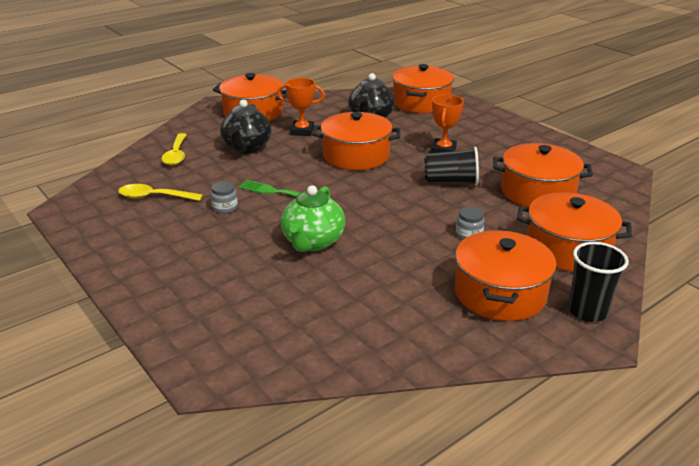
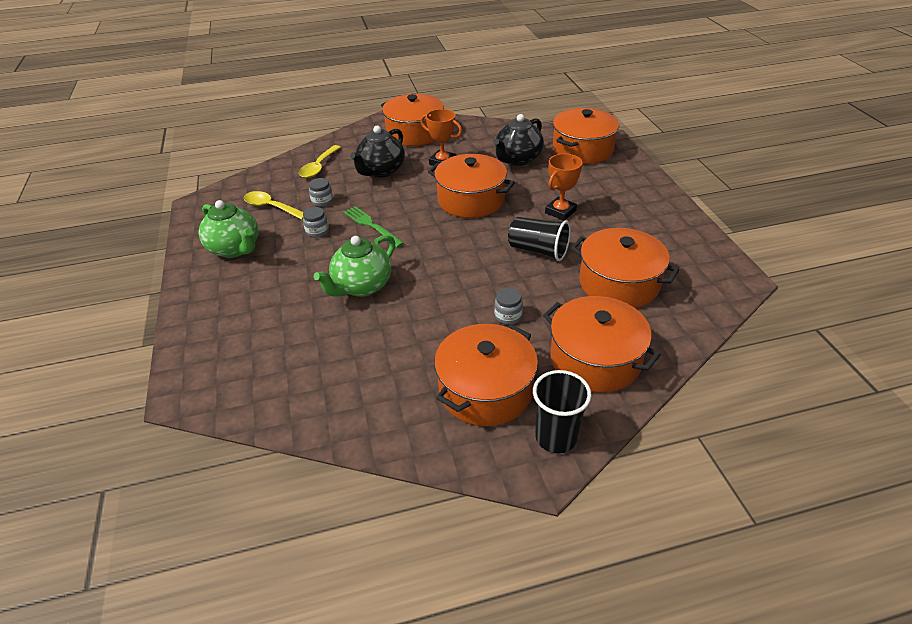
camera: 25 degrees right, 10 degrees up
none -> green teapot [199,200,258,258]
none -> grey jar [309,178,333,207]

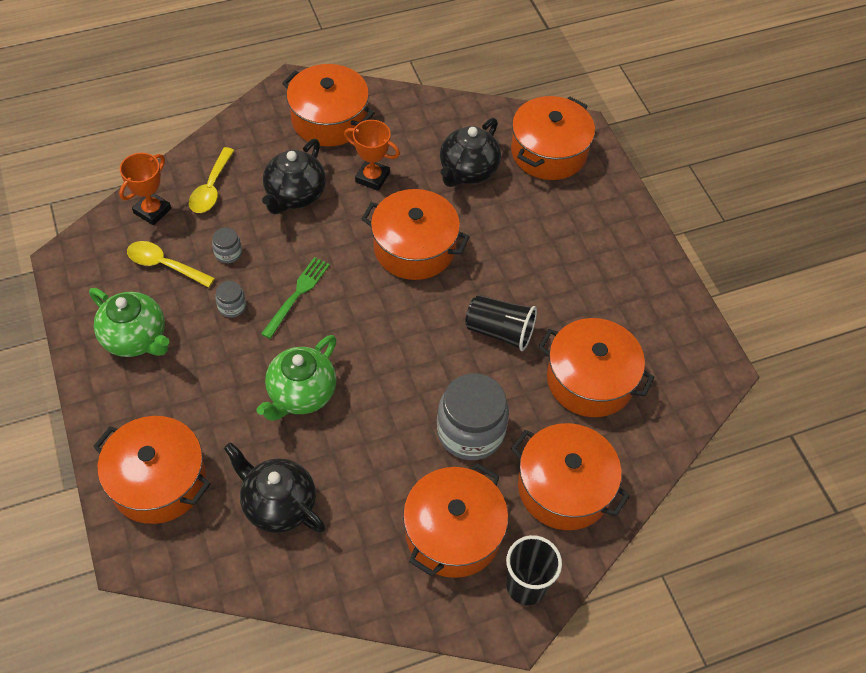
camera: 10 degrees left, 15 degrees up
green fork [343,206,404,247] -> green fork turned 75 degrees clockwise [261,257,330,339]
grey jar [494,288,523,324] -> grey jar [437,373,509,460], size x2.25
orange trophy [545,154,583,221] -> orange trophy moved to [119,153,171,225]
none -> orange pot [93,416,211,524]
none -> black teapot [224,442,326,533]

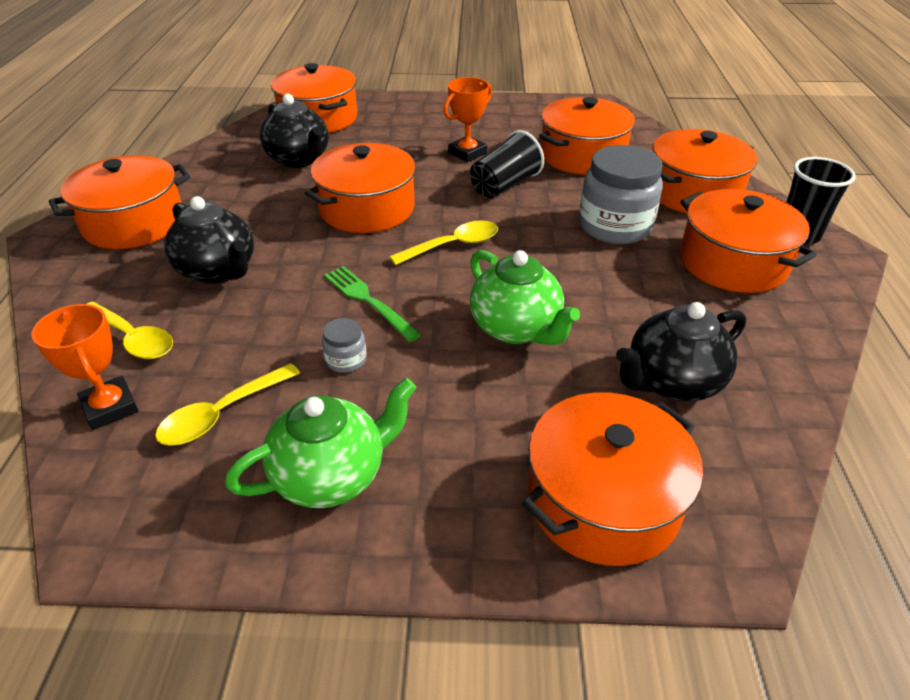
camera: 65 degrees left, 15 degrees down
grey jar [212,227,242,263] -> none
orange trophy [344,120,400,191] -> orange trophy moved to [443,77,492,162]
none -> yellow spoon [389,220,498,265]

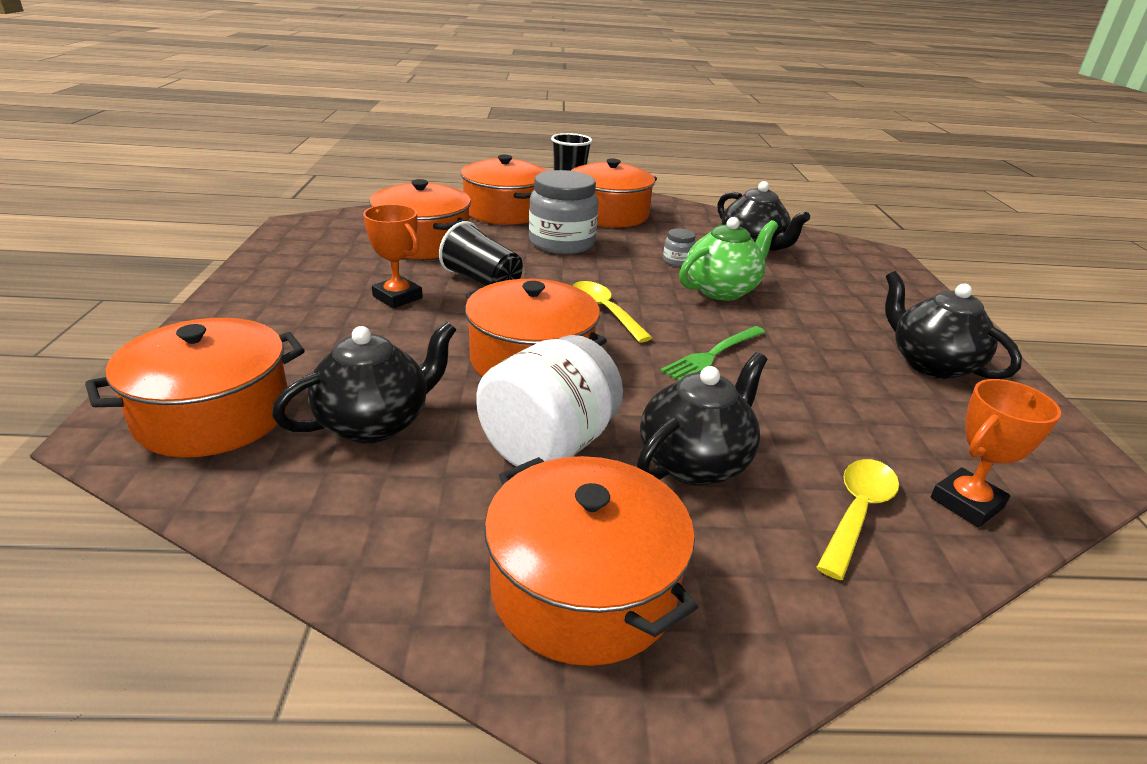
camera: 95 degrees left, 10 degrees down
yellow spoon [155,363,300,446] -> none
green teapot [225,378,416,508] -> black teapot [885,271,1022,379]
grey jar [322,318,367,373] -> grey jar moved to [663,228,696,267]
orange pot [522,392,703,566] -> none
none -> white jar [476,335,623,467]

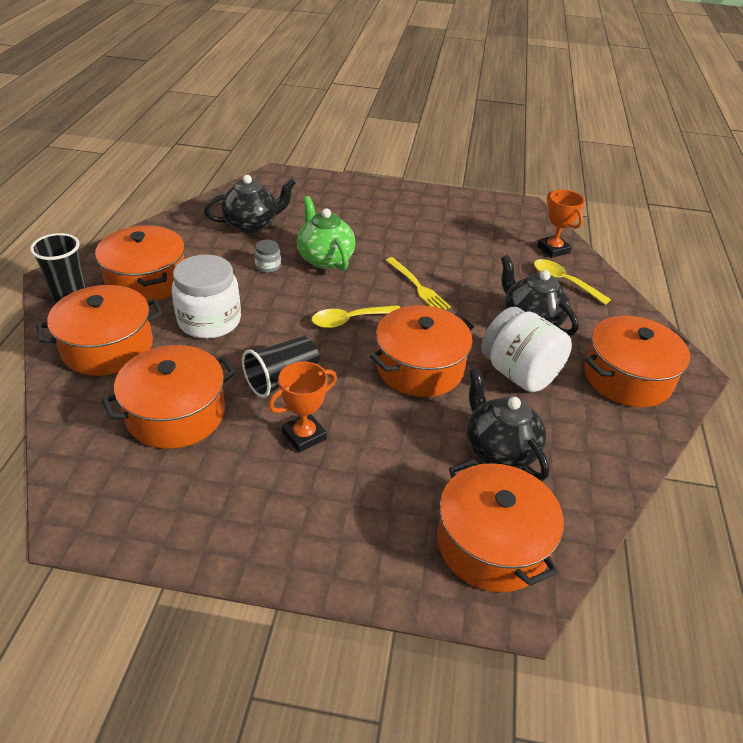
camera: 80 degrees left, 10 degrees up
grey jar [529,170,599,254] -> white jar [172,254,241,339]
green fork [660,326,766,381] -> yellow fork [386,257,451,310]
black teapot [885,271,1022,379] -> none

